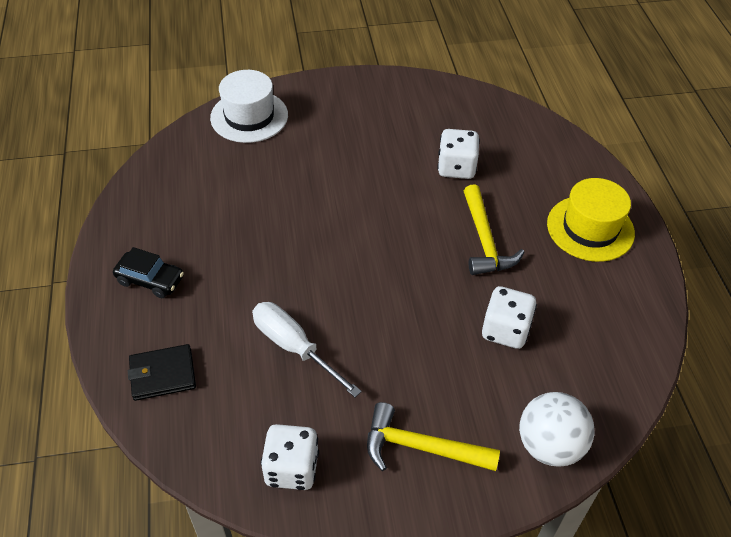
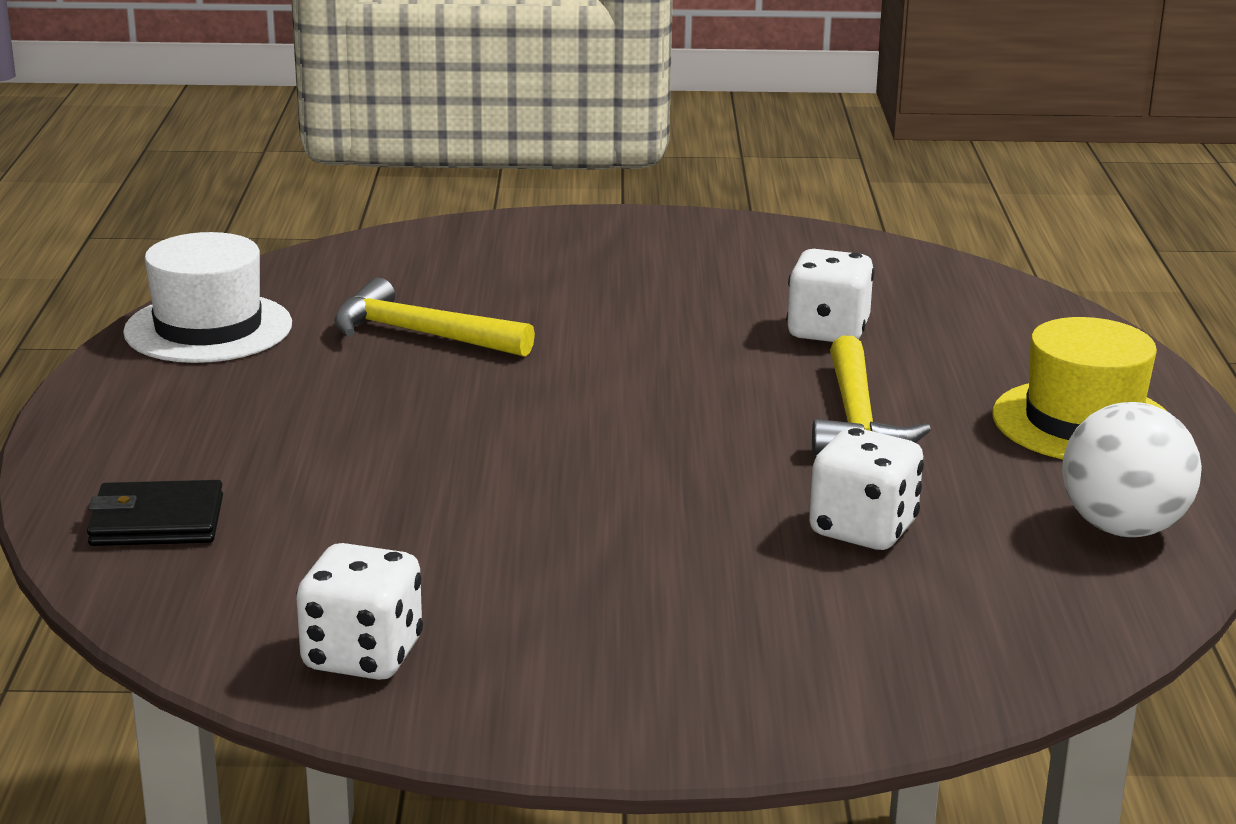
camera: 10 degrees right, 25 degrees down
black car [113,247,184,298] -> none
white hat [210,70,288,143] -> white hat moved to [123,232,292,363]
white screwdriver [252,302,362,397] -> none
yellow hammer [367,402,500,471] -> yellow hammer moved to [334,278,535,357]
white ball [519,392,594,467] -> white ball moved to [1062,402,1202,537]

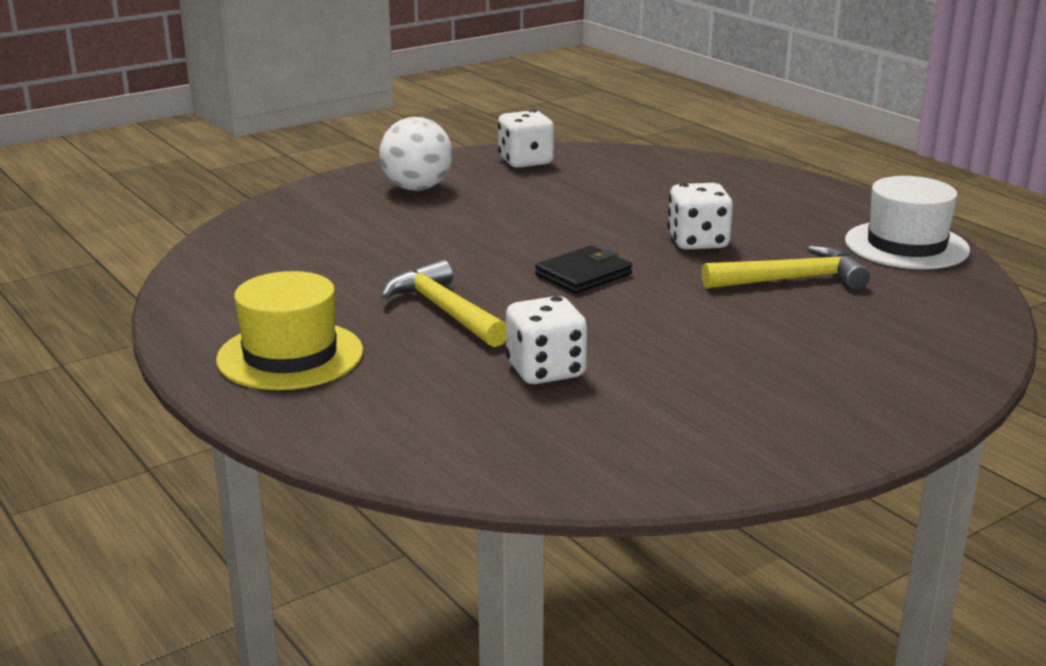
camera: 145 degrees right, 0 degrees up
black wallet [87,480,223,546] -> black wallet moved to [535,245,632,294]
white dice [809,427,924,550] -> white dice moved to [667,183,733,250]
white ball [1062,402,1202,537] -> white ball moved to [379,117,453,191]

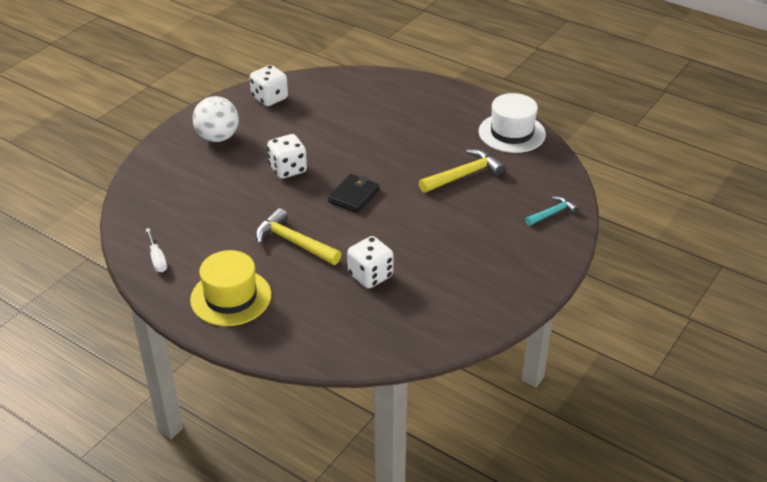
camera: 20 degrees left, 15 degrees up
white dice [667,183,733,250] -> white dice moved to [267,134,307,179]
none -> white screwdriver [146,228,167,272]
none -> turquoise hammer [525,196,578,226]

